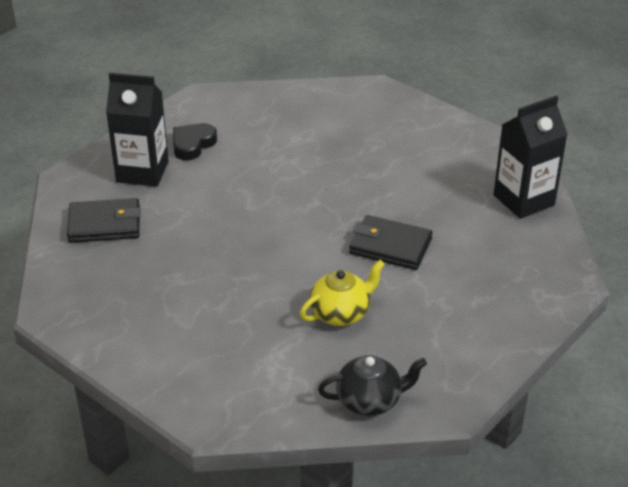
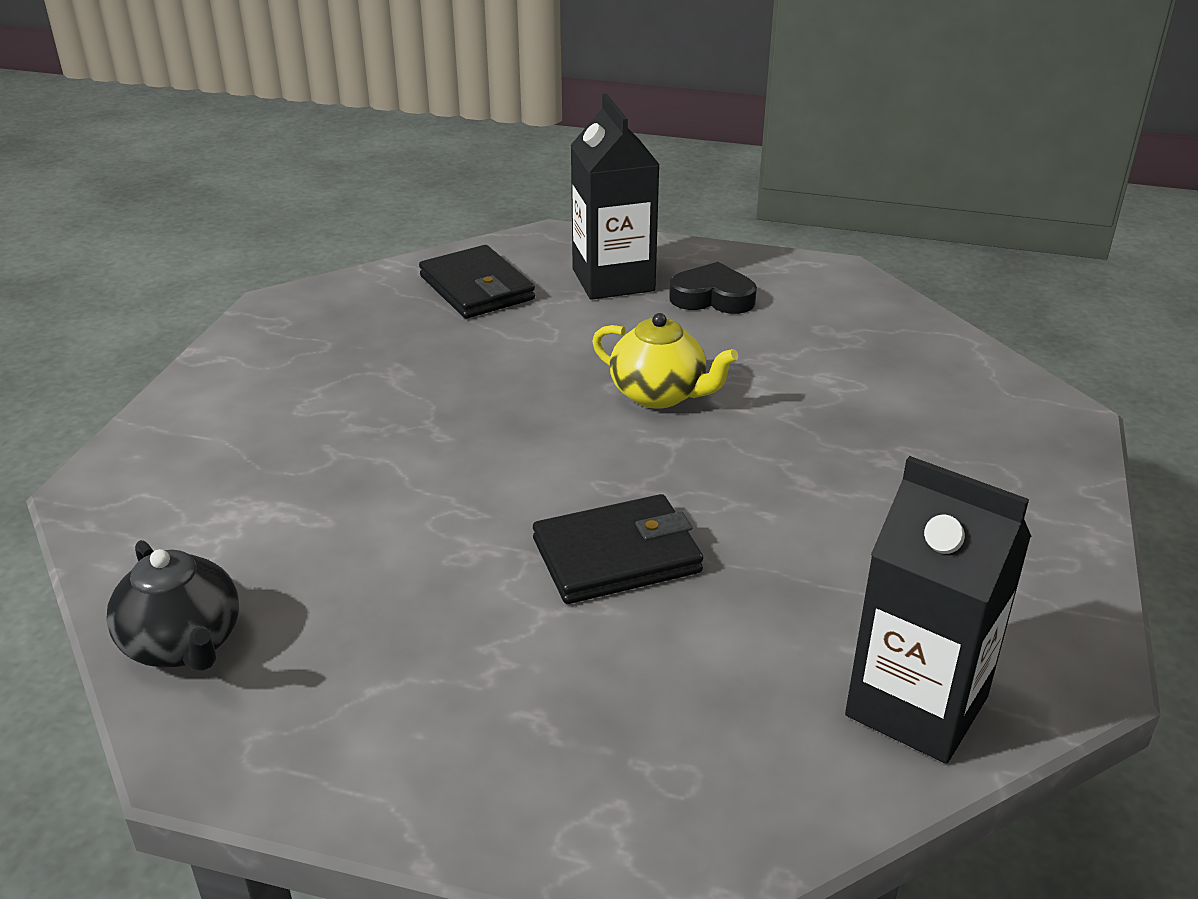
camera: 65 degrees right, 5 degrees down
yellow teapot [300,260,385,326] -> yellow teapot moved to [592,313,738,408]
black wallet [349,215,433,270] -> black wallet turned 75 degrees clockwise [533,494,703,604]

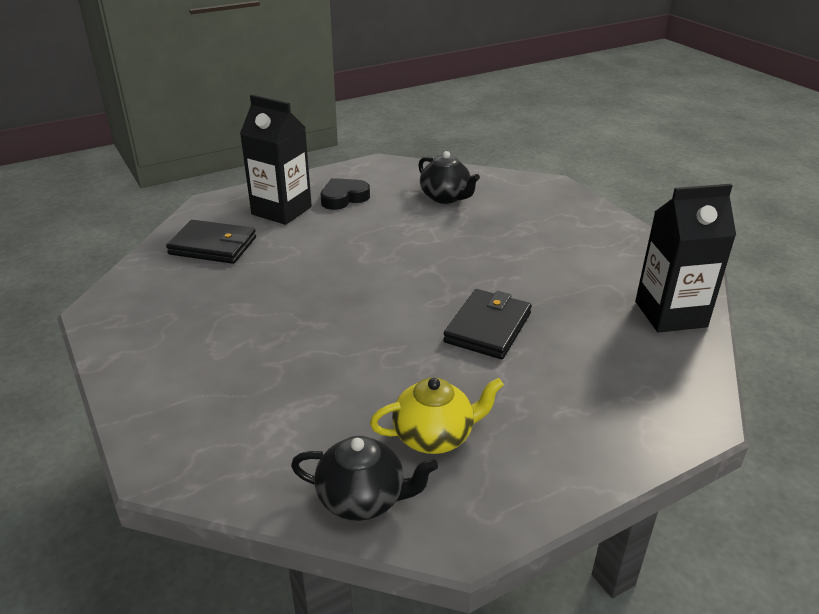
camera: 45 degrees left, 0 degrees up
yellow teapot [592,313,738,408] -> yellow teapot moved to [370,378,504,454]
none -> black teapot [418,151,480,204]

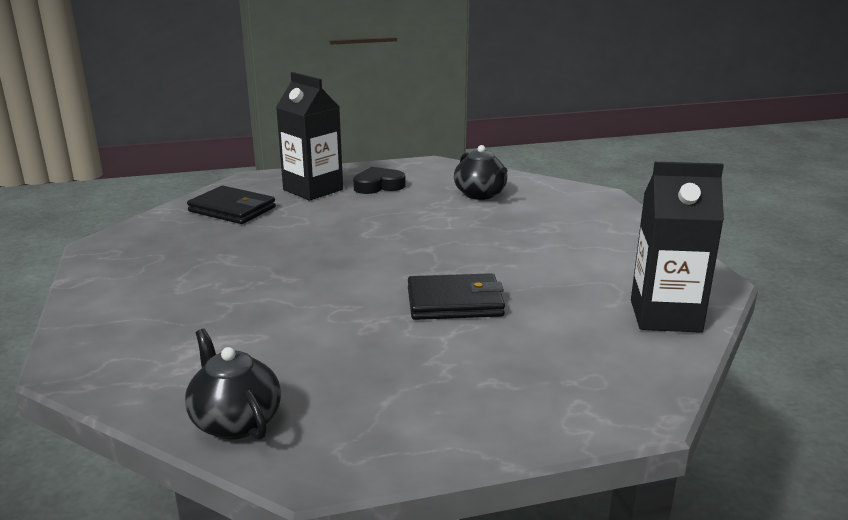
camera: 15 degrees right, 10 degrees down
black teapot [291,436,438,521] -> black teapot turned 150 degrees counterclockwise [185,329,281,440]
yellow teapot [370,378,504,454] -> none
black wallet [443,289,532,359] -> black wallet turned 45 degrees clockwise [408,273,505,320]

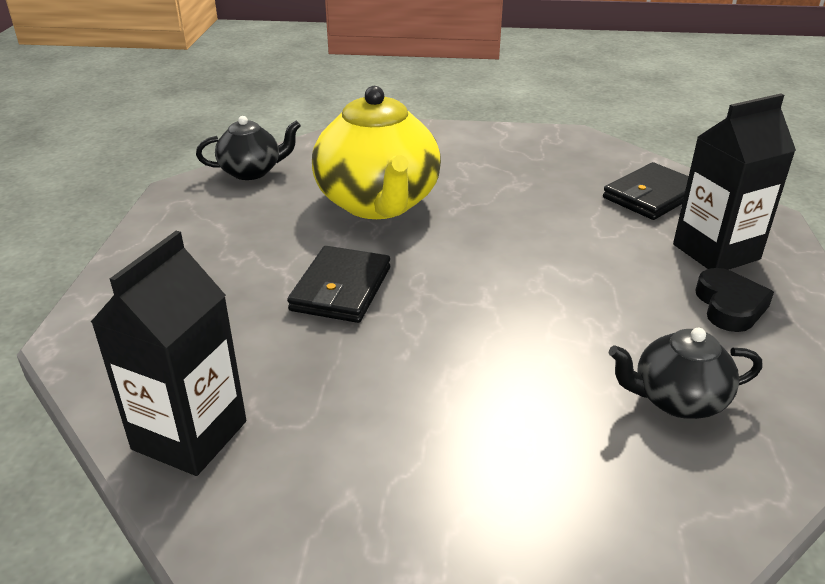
camera: 110 degrees right, 10 degrees up
none -> yellow teapot [312,86,441,219]

